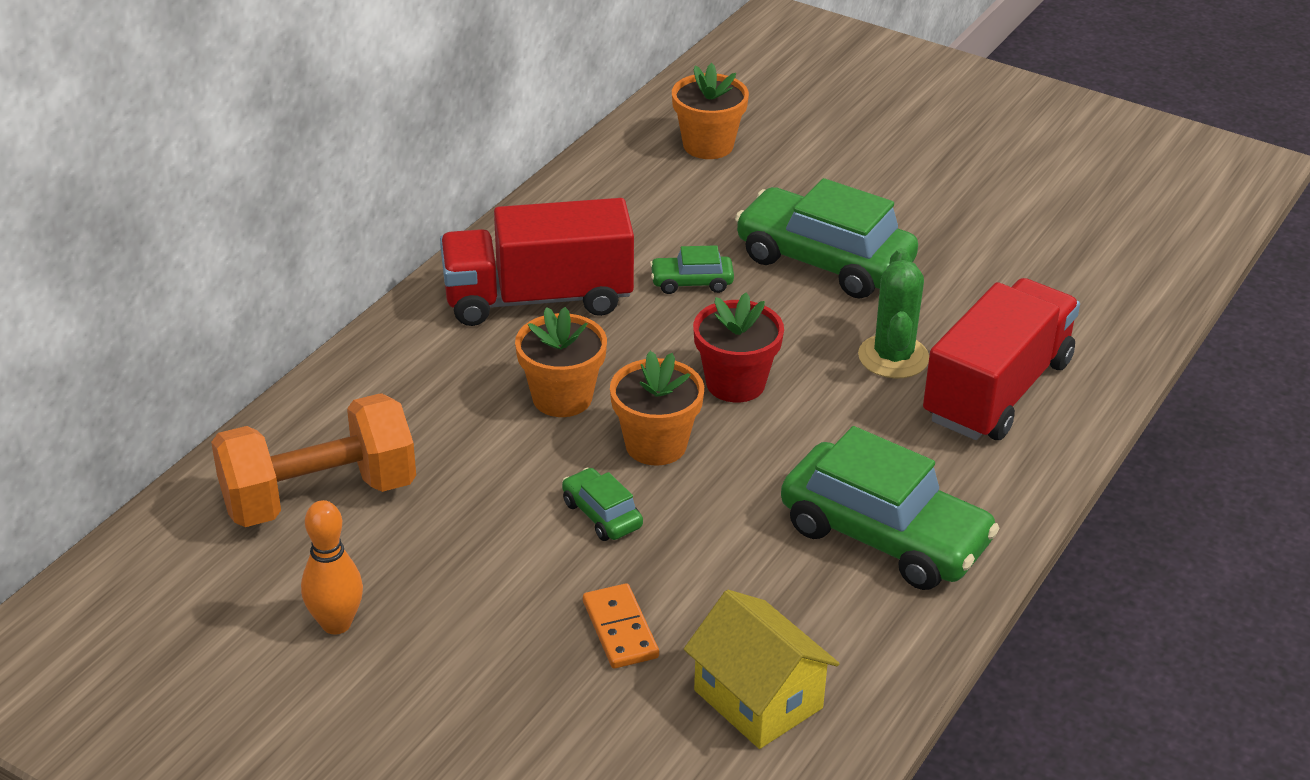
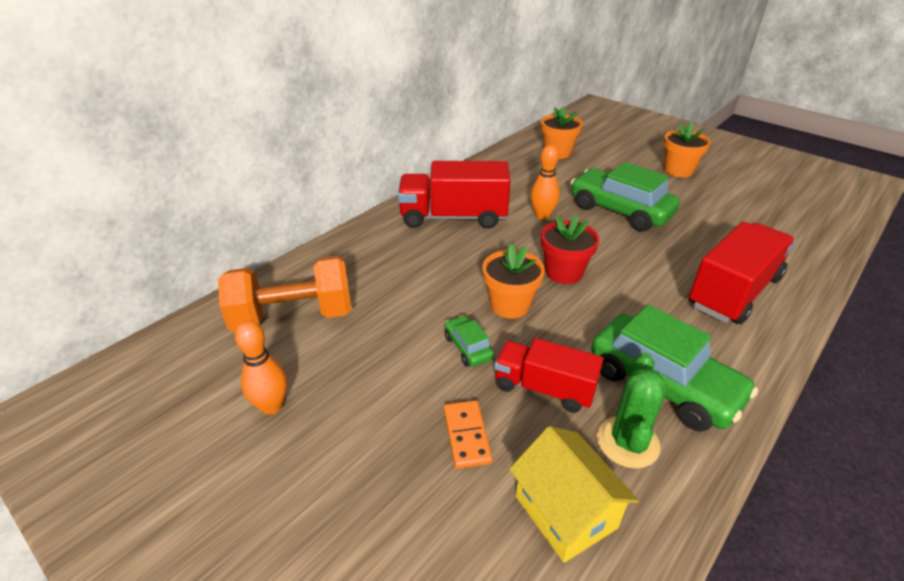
camera: 10 degrees right, 0 degrees up
orange flower pot [515,307,607,417] -> orange flower pot moved to [664,122,711,177]
green car [650,245,734,294] -> orange bowling pin [531,145,560,220]
green cactus [858,248,929,378] -> green cactus moved to [597,353,667,469]
none -> red truck [494,338,603,413]

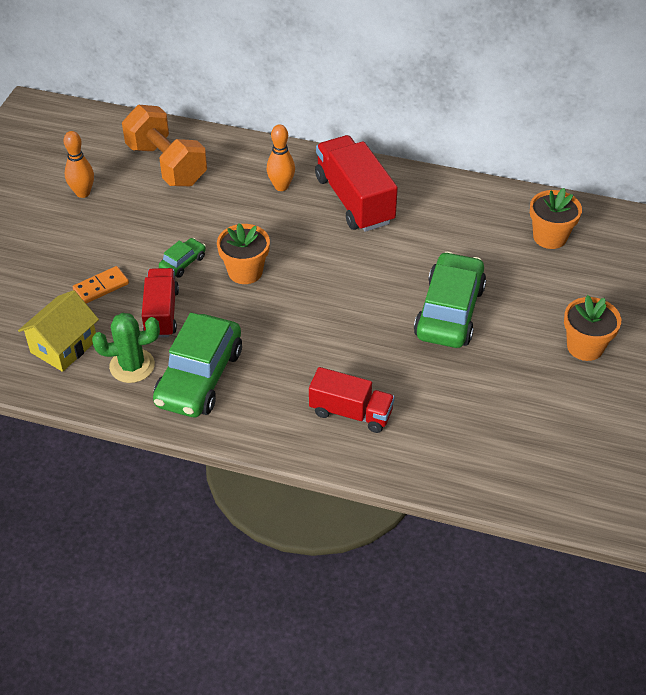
camera: 65 degrees right, 10 degrees up
orange bowling pin [531,145,560,220] -> orange bowling pin moved to [267,124,295,191]
red flower pot [541,215,599,284] -> none
red truck [689,222,795,324] -> red truck [309,367,395,433], size x0.64

